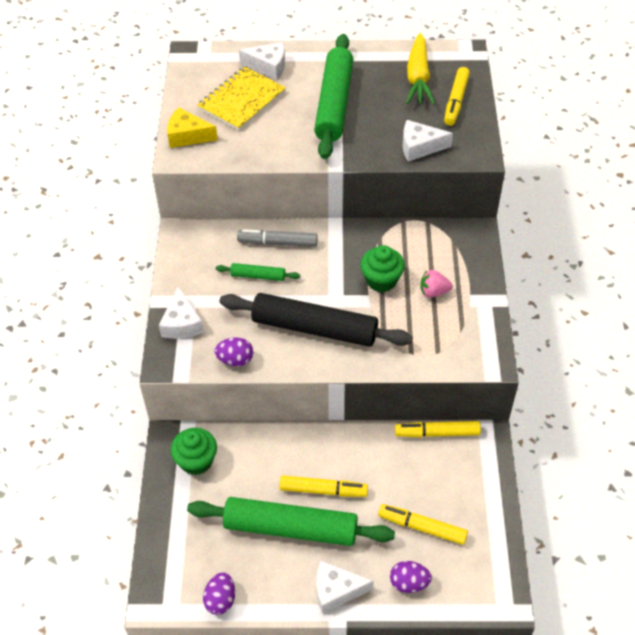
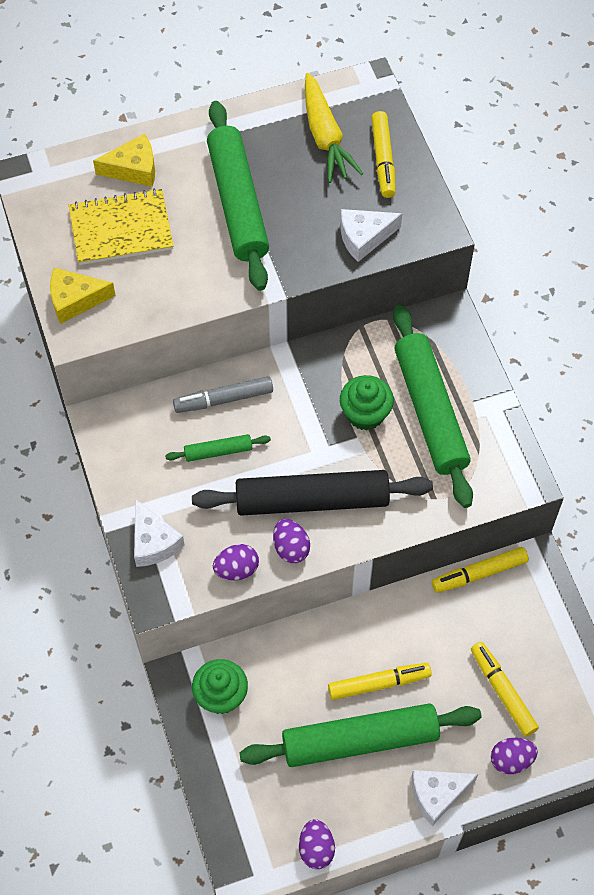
camera: 20 degrees left, 10 degrees up
yellow notebook [197,66,286,131] -> yellow notebook turned 60 degrees clockwise [69,188,173,265]
white cheese [239,42,285,80] -> yellow cheese [93,133,155,187]
yellow marker [378,504,468,545] -> yellow marker turned 60 degrees clockwise [471,642,539,737]
pink strawberry [420,270,453,298] -> green rolling pin [393,305,473,508]
none -> purple egg [273,519,310,563]

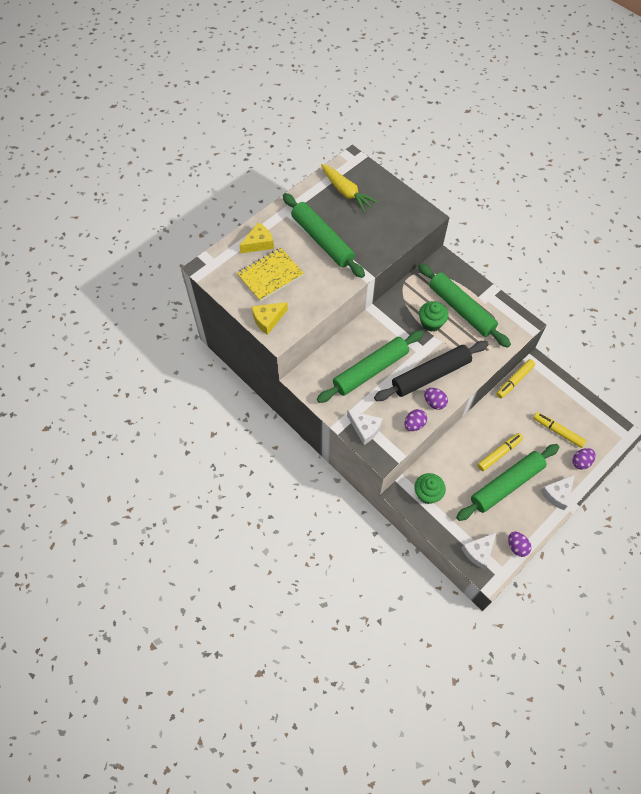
camera: 25 degrees left, 0 degrees up
green rolling pin [165,434,271,462] -> green rolling pin [317,330,423,403], size x2.21
grey marker [173,376,273,413] -> none
white cheese [341,209,402,262] -> white cheese moved to [461,532,497,569]
yellow marker [371,111,396,198] -> none

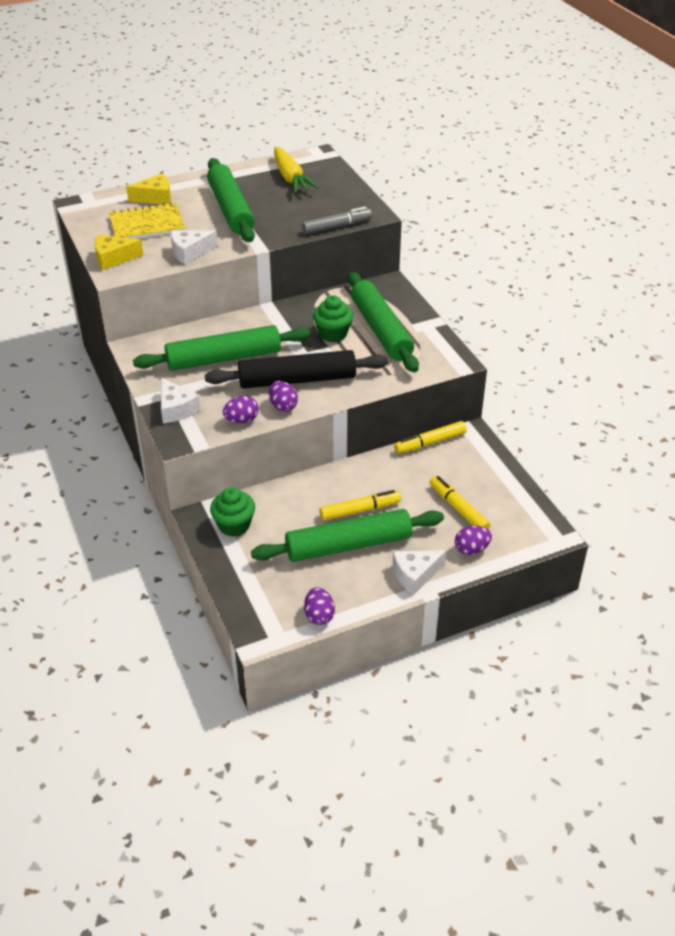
camera: 20 degrees right, 20 degrees down
white cheese [461,532,497,569] -> white cheese moved to [171,230,218,264]
none -> grey marker [302,206,372,234]

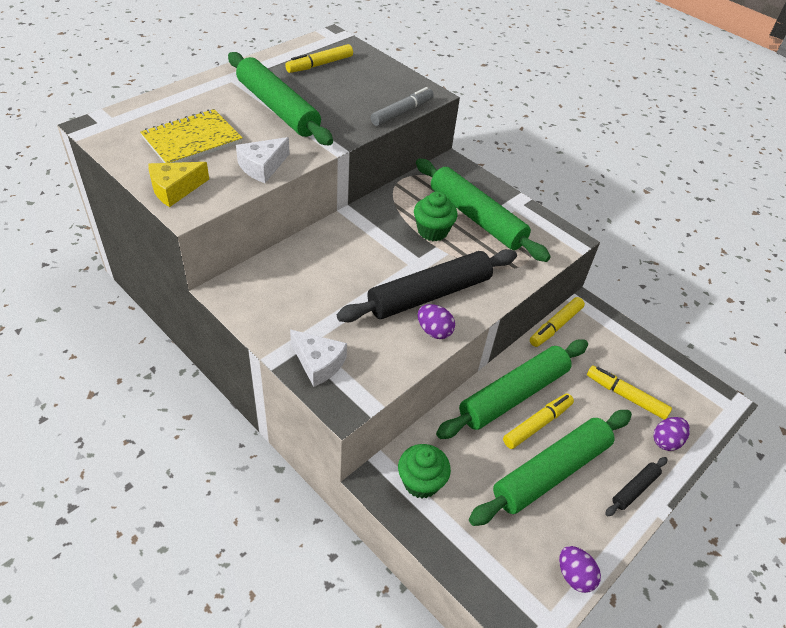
camera: 25 degrees left, 5 degrees up
yellow cheese [126,174,171,204] -> none
green rolling pin [133,325,311,371] -> green rolling pin moved to [436,339,588,439]
purple egg [223,396,259,423] -> none
yellow carrot [274,147,319,193] -> yellow marker [285,44,353,73]
white cheese [393,550,446,595] -> black rolling pin [605,457,668,516]

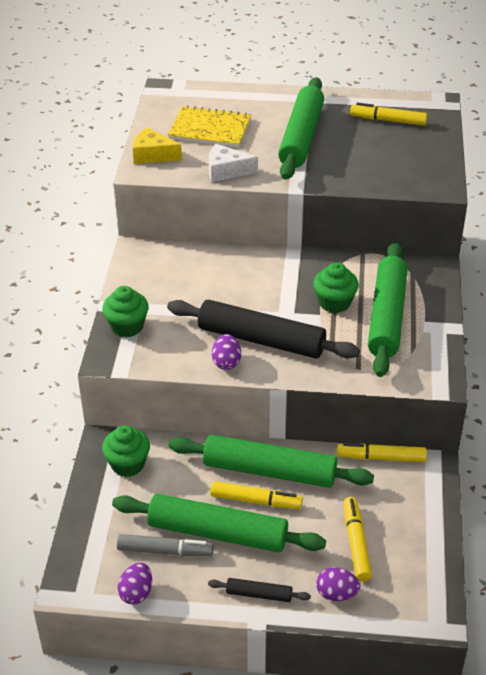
camera: 55 degrees right, 5 degrees down
white cheese [290,330,347,387] -> green cupcake [102,286,149,337]
grey marker [371,87,434,126] -> grey marker moved to [117,534,214,556]

